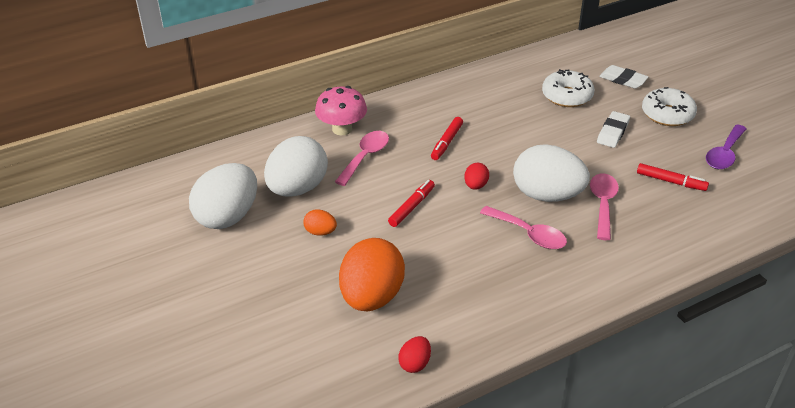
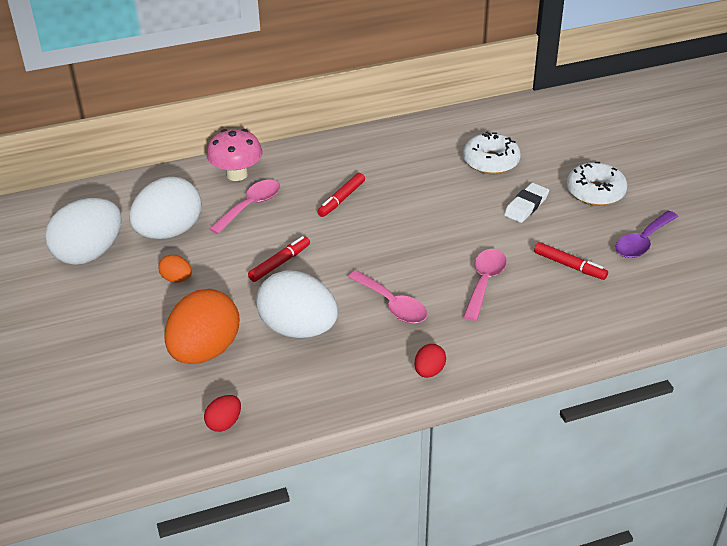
camera: 10 degrees right, 0 degrees up
red egg [464,163,489,190] -> red egg moved to [414,344,446,378]
white egg [513,144,590,202] -> white egg moved to [256,270,338,338]
white eraser [599,65,649,89] -> none

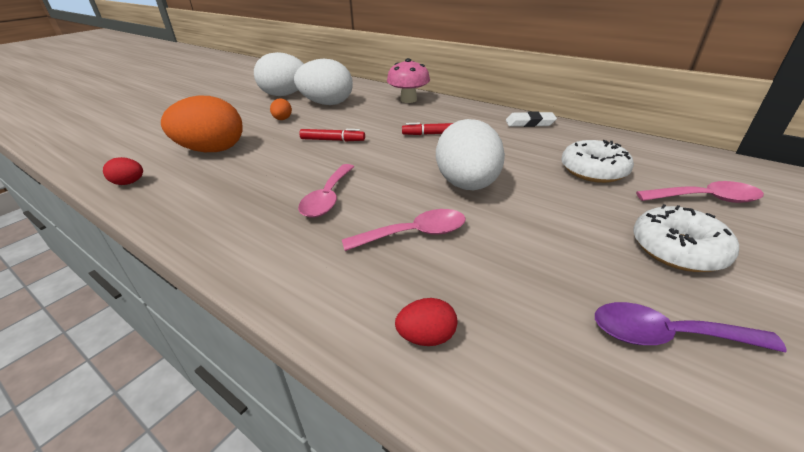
camera: 55 degrees right, 5 degrees down
pink spoon [209,180,280,234] -> pink spoon moved to [636,181,764,203]
white egg [256,270,338,338] -> white egg moved to [436,119,505,190]
red egg [414,344,446,378] -> red egg moved to [395,298,457,346]
white eraser [504,183,549,223] -> white eraser moved to [506,111,557,127]
red marker [534,242,608,280] -> none

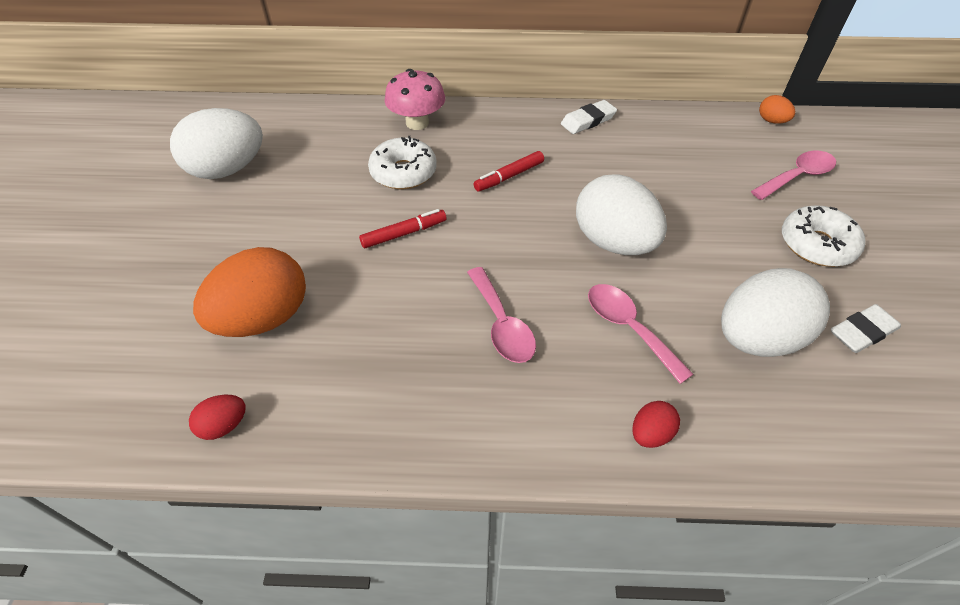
camera: 35 degrees left, 15 degrees up
orange egg [270,98,292,120] -> orange egg moved to [759,95,795,124]
white egg [294,59,353,105] -> white egg moved to [721,268,830,357]
pink spoon [342,209,466,251] -> pink spoon turned 75 degrees counterclockwise [588,284,693,384]
red egg [395,298,457,346] -> red egg moved to [632,401,680,448]
white donut [561,140,634,183] -> white donut moved to [368,136,437,189]
purple spoon [595,302,787,352] -> white eraser [831,304,901,353]

